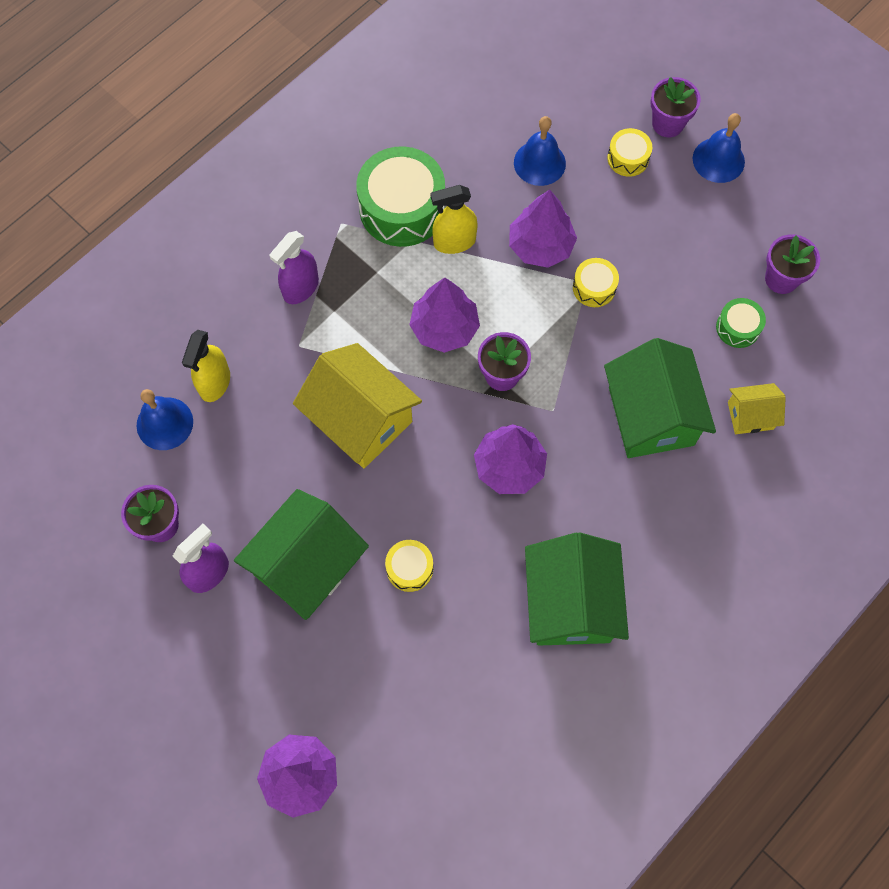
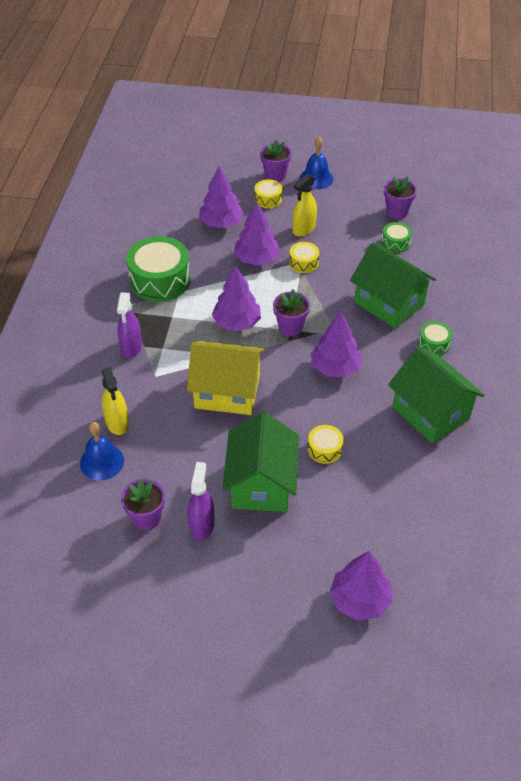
camera: 35 degrees left, 20 degrees down
yellow spray bottle [431,185,478,254] -> yellow spray bottle moved to [292,174,317,237]
blue bell [514,116,566,186] -> purple tree [199,167,244,228]
yellow house [728,383,786,434] -> none
none -> green drum [418,321,452,355]

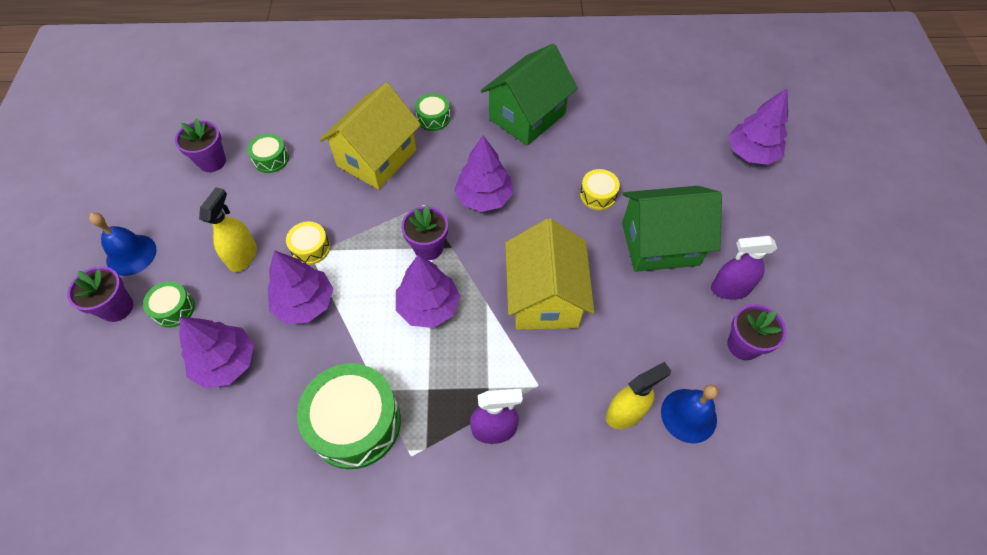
camera: 100 degrees left, 10 degrees up
yellow drum [255,179,282,208] -> green drum [143,281,195,327]
yellow spray bottle [292,174,317,237] -> yellow spray bottle turned 105 degrees counterclockwise [199,187,257,272]
green house [350,242,436,329] -> yellow house [319,83,421,190]

